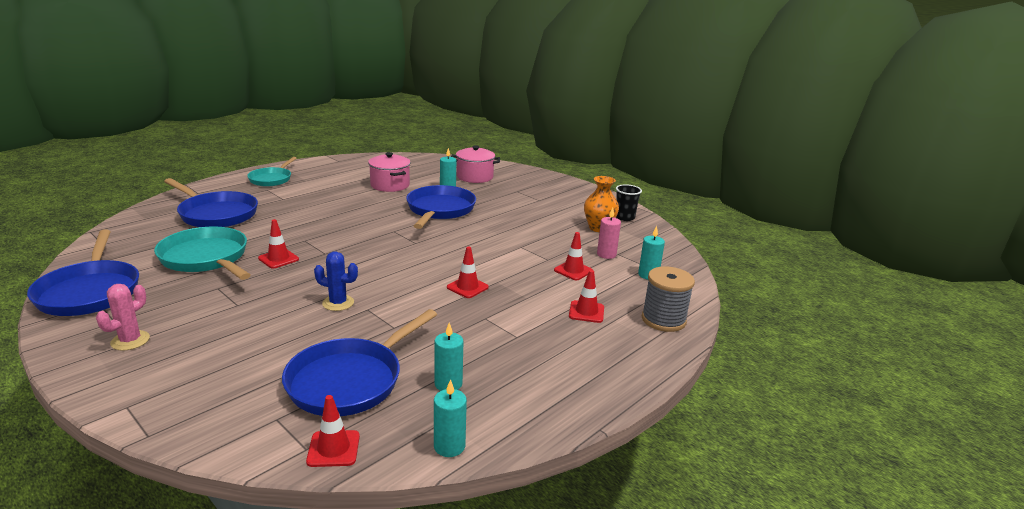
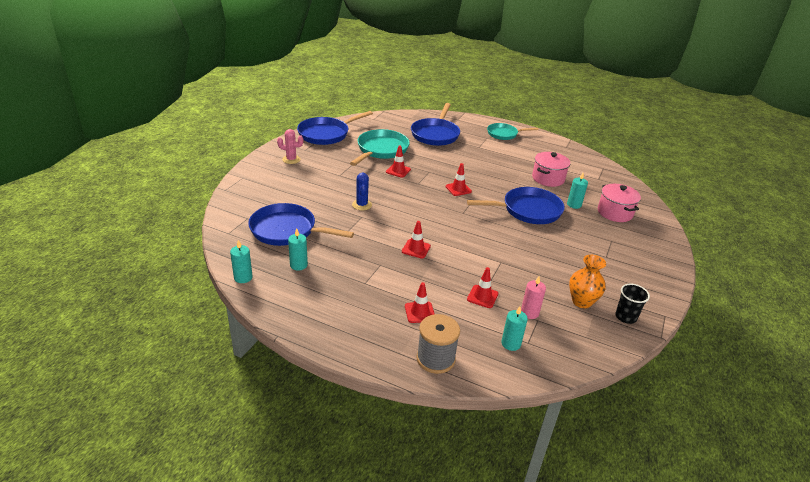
camera: 70 degrees right, 10 degrees up
red traffic cone [306,395,360,467] -> red traffic cone moved to [446,163,472,196]

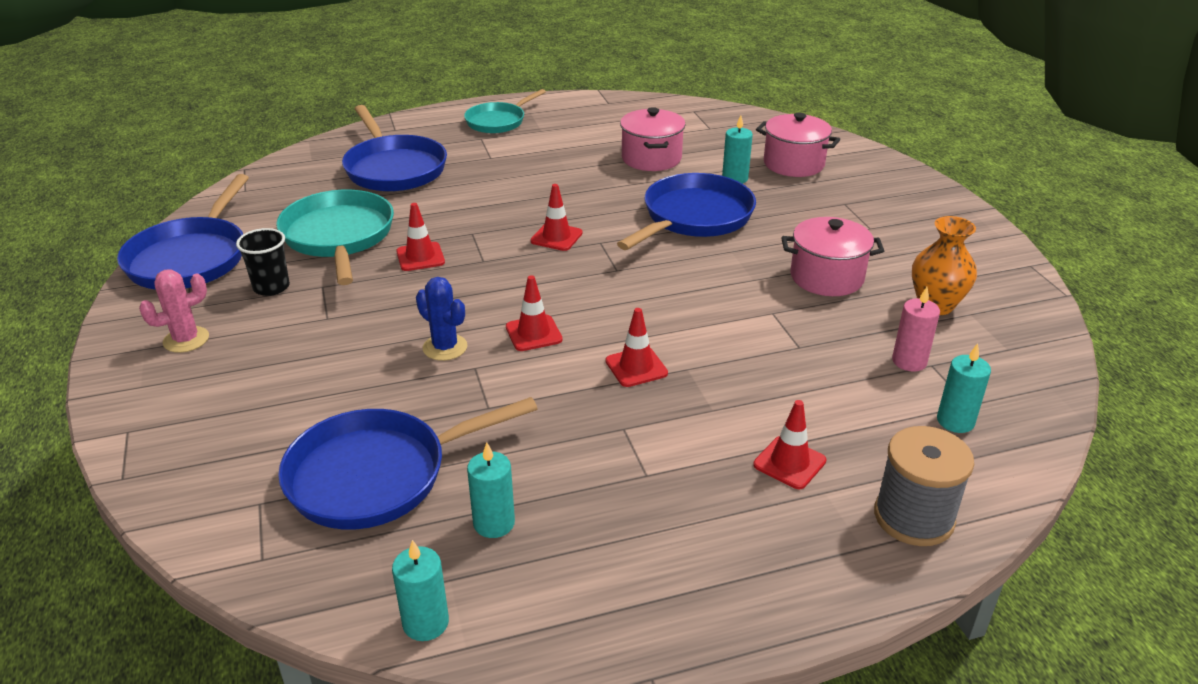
camera: 40 degrees left, 0 degrees up
red traffic cone [467,267,498,308] -> red traffic cone moved to [506,275,563,351]
black cup [615,284,650,324] -> black cup moved to [236,228,290,296]
none -> pink pot [781,217,884,296]

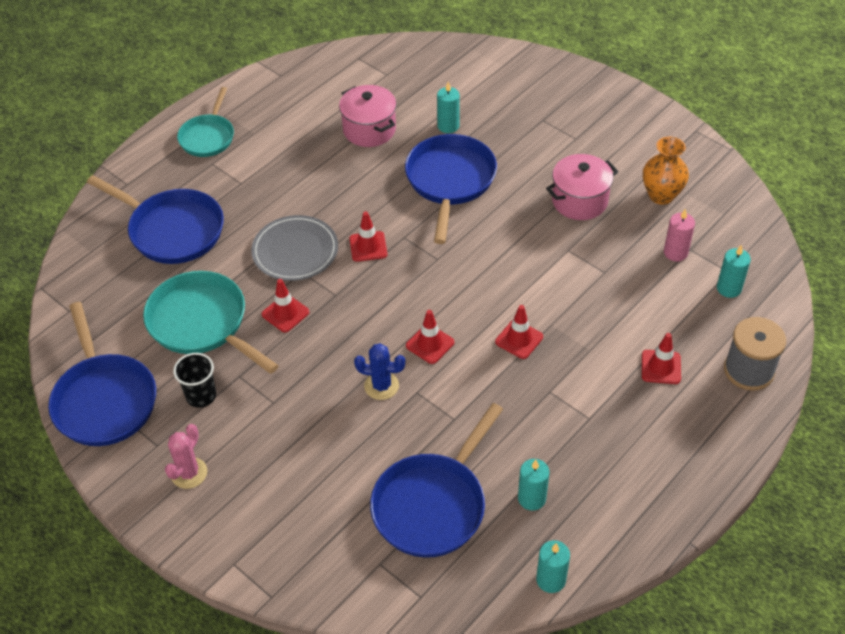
camera: 30 degrees left, 15 degrees up
pink pot [756,113,840,177] -> none
none -> grey plate [251,215,338,281]

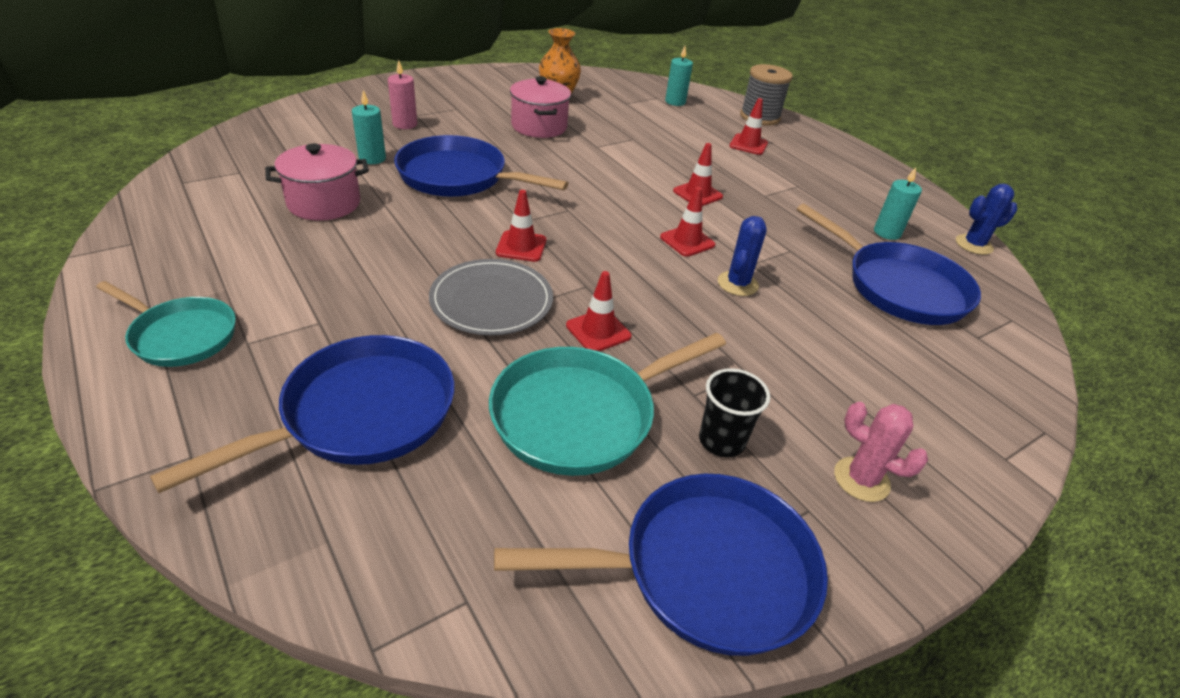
camera: 80 degrees left, 10 degrees down
turquoise candle [536,540,570,593] -> blue cactus [956,184,1017,255]
pink candle [664,208,695,262] -> pink candle moved to [388,60,417,129]

